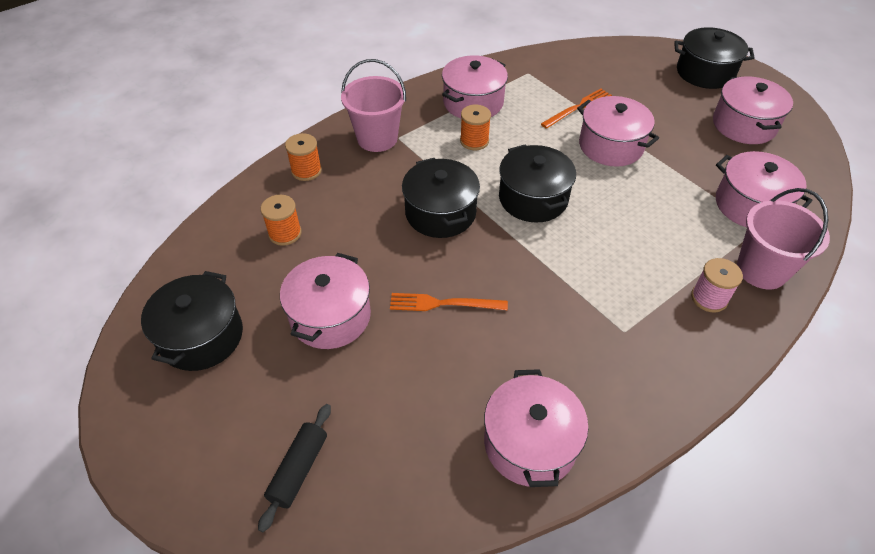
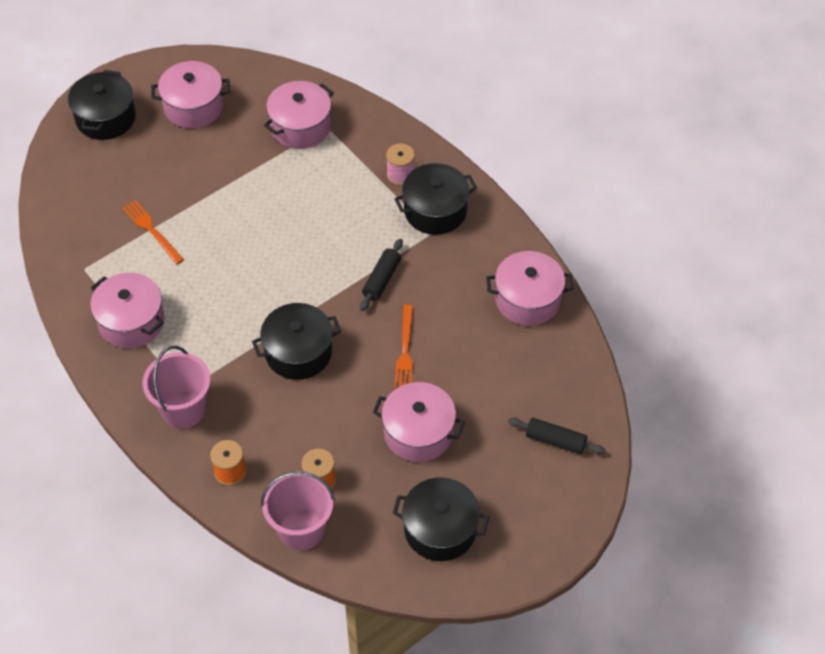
camera: 90 degrees left, 5 degrees up
orange spool [460,105,491,150] -> none
black pot [499,144,576,223] -> black pot moved to [394,163,477,235]
pink pot [577,96,659,167] -> none
pink bucket [737,188,830,289] -> pink bucket moved to [261,471,335,550]
none -> black rolling pin [360,239,403,311]

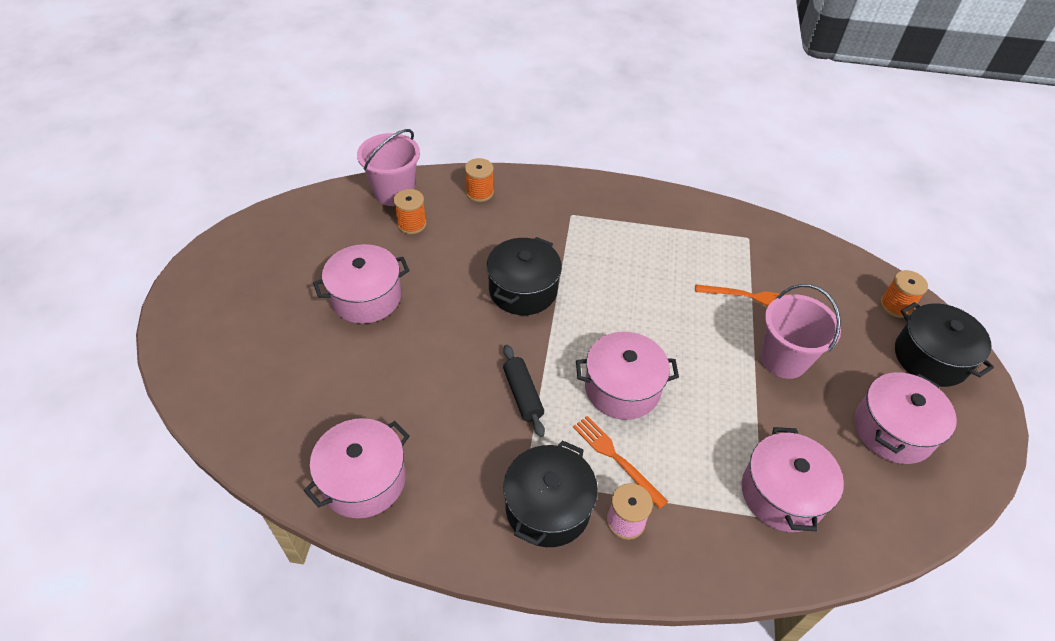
camera: 135 degrees right, 5 degrees down
pink pot [90,273,164,348] -> pink pot moved to [576,332,679,420]
pink bucket [143,346,211,429] -> pink bucket moved to [761,284,841,379]
black pot [393,477,489,561] -> none
orange fork [394,305,413,389] -> orange fork moved to [573,416,668,509]
black rolling pin [508,418,605,454] -> none
none -> orange spool [880,270,928,318]

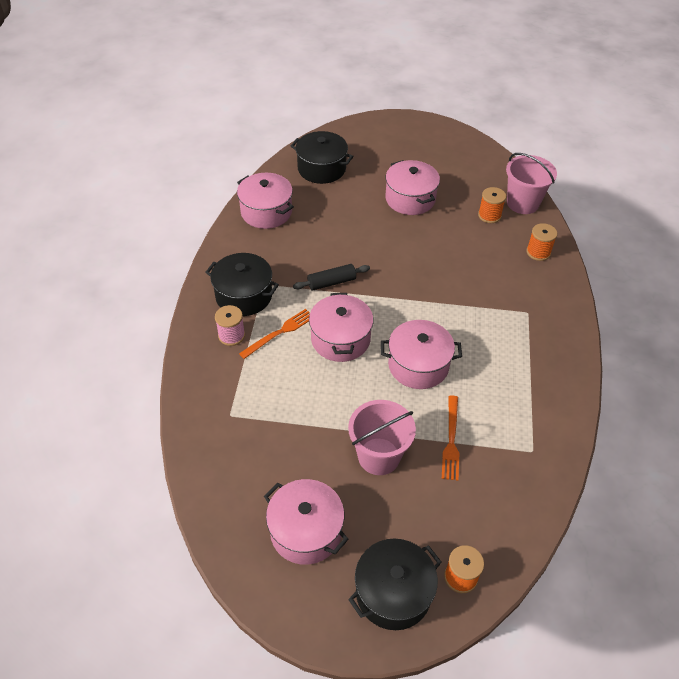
camera: 90 degrees right, 0 degrees up
black pot [487,237,562,315] -> black pot moved to [291,131,353,184]
pink pot [742,427,844,532] -> pink pot moved to [381,320,462,389]

